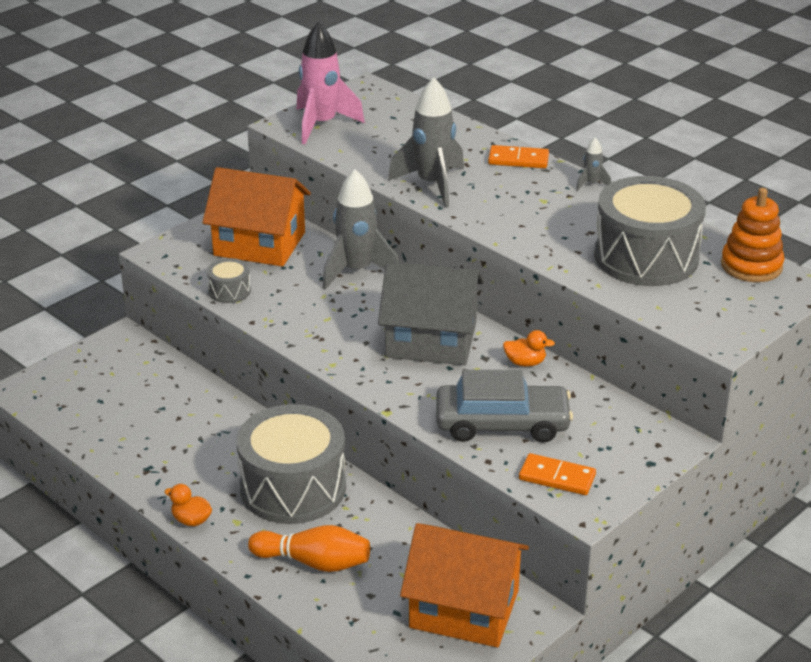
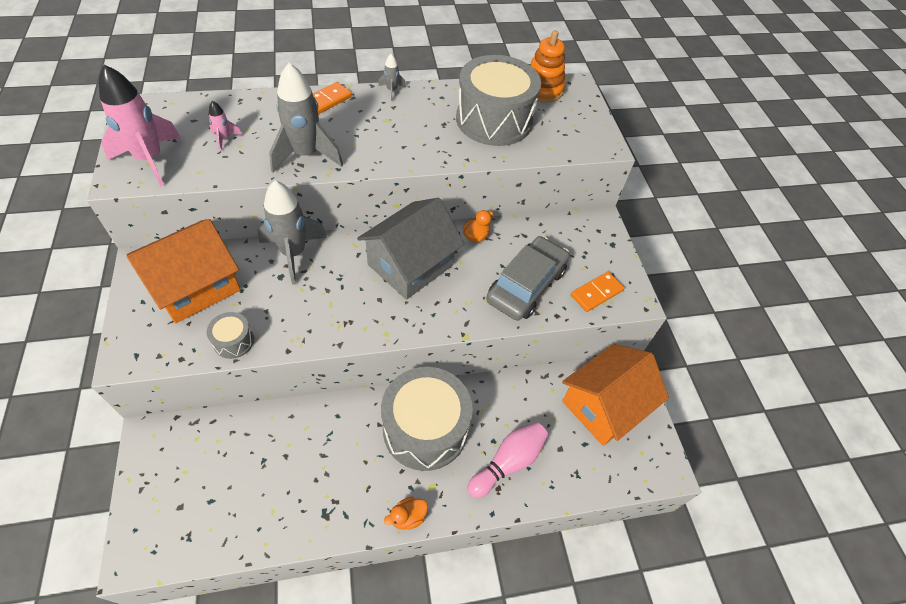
camera: 60 degrees left, 20 degrees up
orange bowling pin [248,525,370,572] -> pink bowling pin [467,422,548,498]
none -> pink rocket [209,101,242,151]

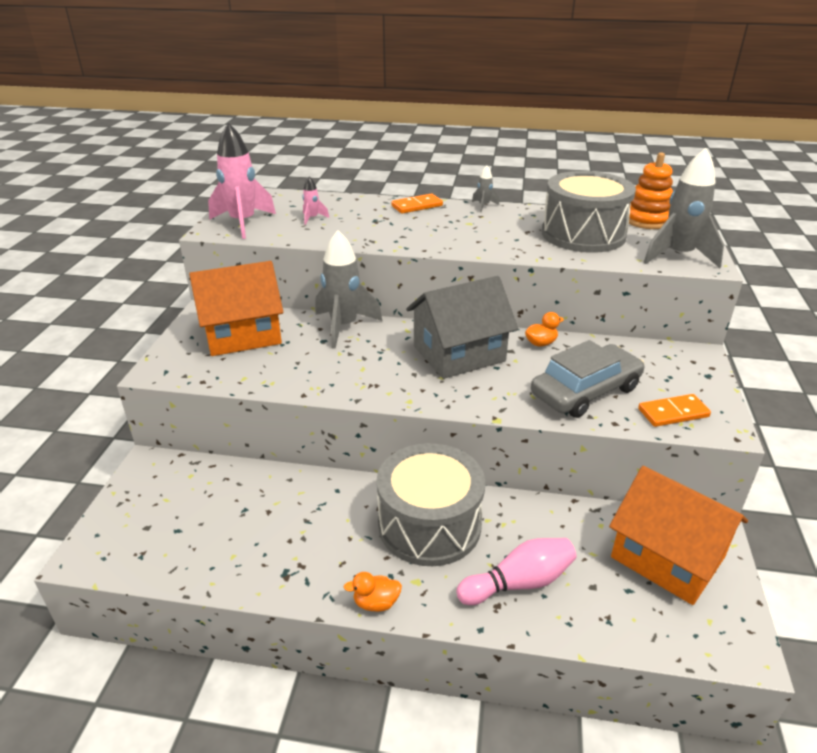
camera: 25 degrees right, 20 degrees down
grey drum [207,312,254,359] -> none
grey rocket [269,63,343,173] -> grey rocket moved to [643,148,724,268]
orange house [562,344,669,446] -> orange house turned 60 degrees clockwise [609,466,748,605]

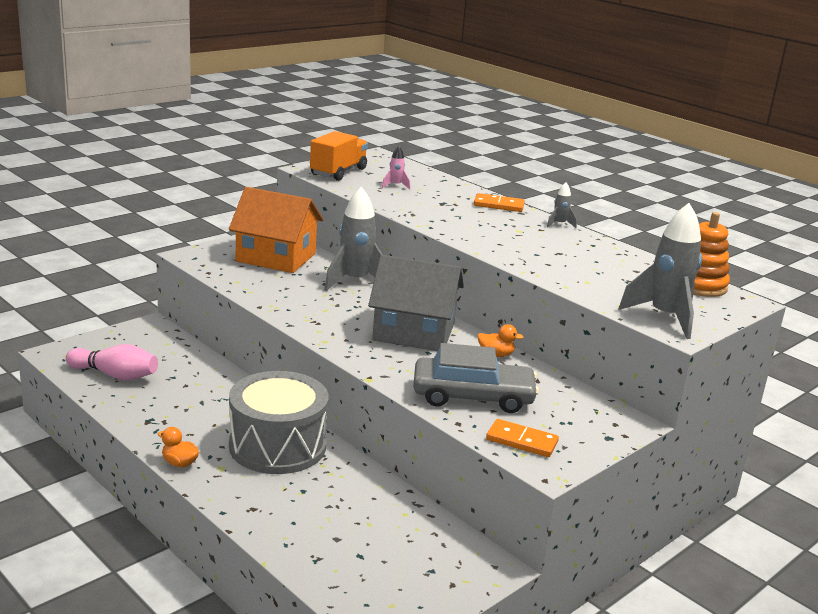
camera: 35 degrees right, 10 degrees down
pink rocket [208,123,276,239] -> orange truck [310,131,368,181]
pink bowling pin [456,538,576,605] -> pink bowling pin moved to [66,344,158,381]
grey drum [542,171,636,253] -> none
orange house [609,466,748,605] -> none

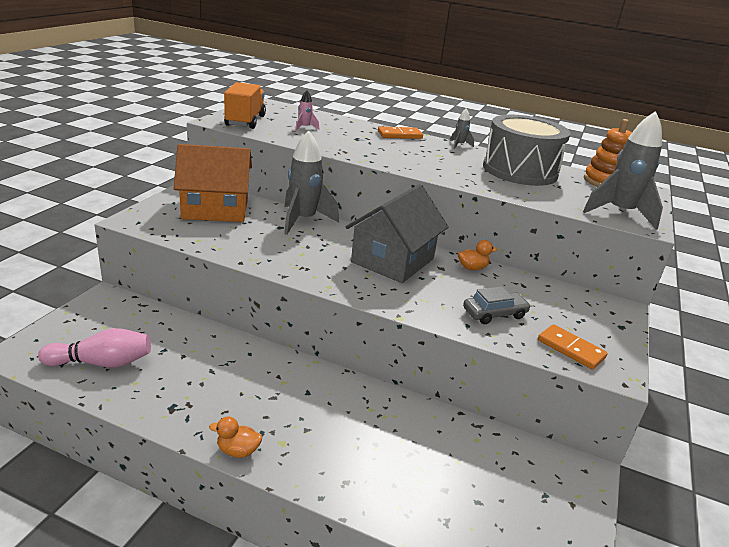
camera: 25 degrees left, 5 degrees up
grey drum [229,371,329,474] -> grey drum moved to [483,115,570,186]
grey house [368,255,464,351] -> grey house turned 45 degrees counterclockwise [346,184,448,283]
grey car [413,343,539,413] -> grey car [463,286,531,324], size x0.58
orange domino [486,419,559,457] -> orange domino turned 45 degrees clockwise [538,324,608,370]

